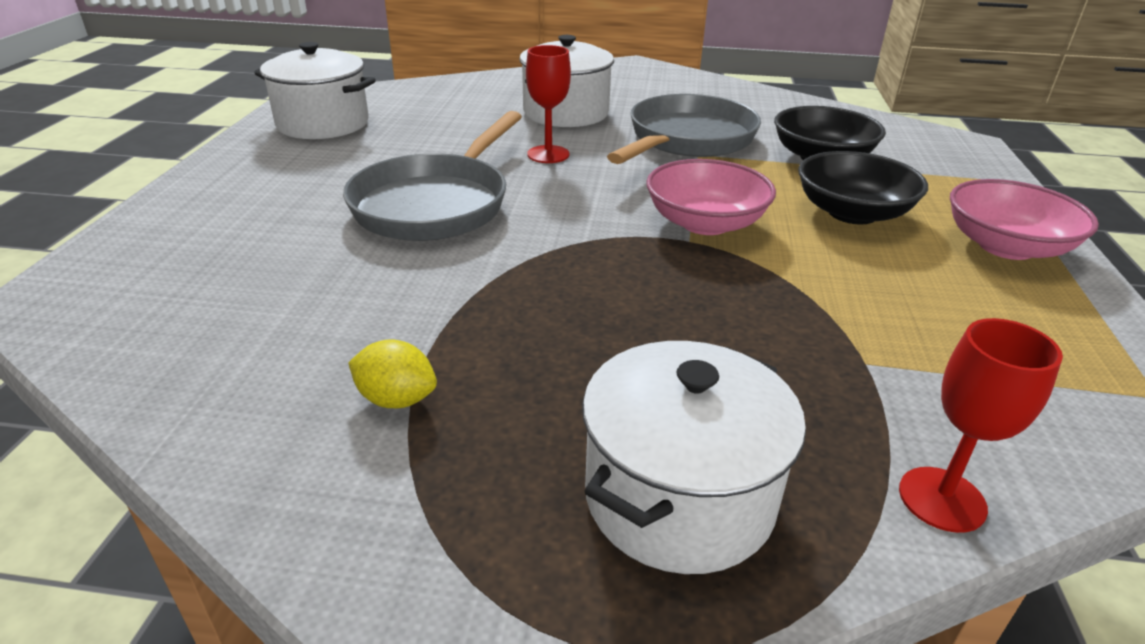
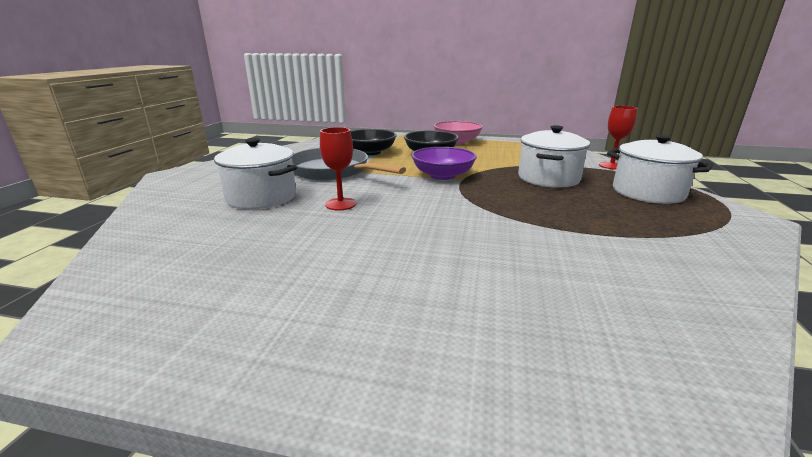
camera: 85 degrees left, 10 degrees down
white pot [254,42,376,139] -> white pot moved to [518,125,590,188]
grey pan [343,111,522,241] -> none
yellow lemon [348,340,437,408] -> none
pink bowl [646,159,776,235] -> purple bowl [411,147,477,180]

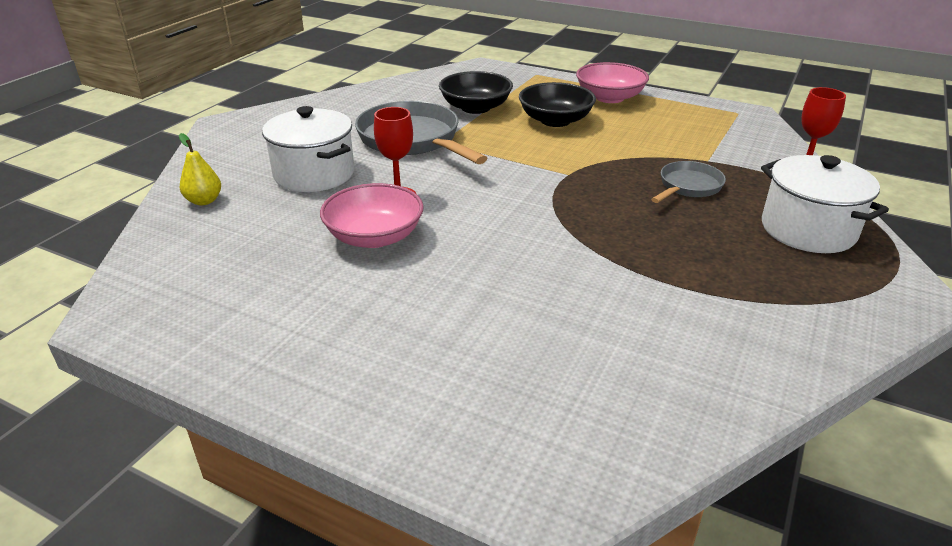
camera: 15 degrees right, 10 degrees up
purple bowl [411,147,477,180] -> none
white pot [518,125,590,188] -> grey pan [651,161,726,203]
none -> yellow pear [179,133,221,205]
none -> pink bowl [320,183,424,248]

